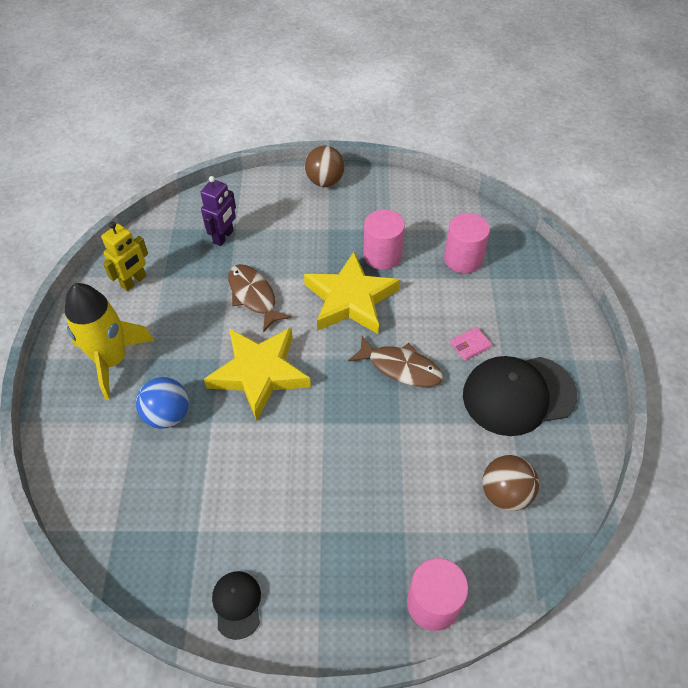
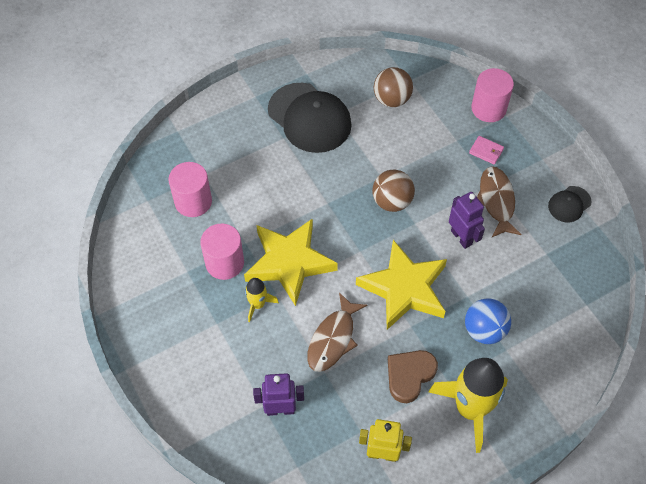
camera: 120 degrees left, 5 degrees up
brown ball [305,146,345,187] -> brown ball moved to [372,169,415,212]
brown fish [348,336,443,387] -> brown fish moved to [477,166,522,237]
pink wallet [450,327,492,361] -> pink wallet moved to [469,136,504,165]
none -> yellow rocket [245,278,279,322]
none -> brown heart [388,350,438,403]
none -> purple robot [449,192,485,249]

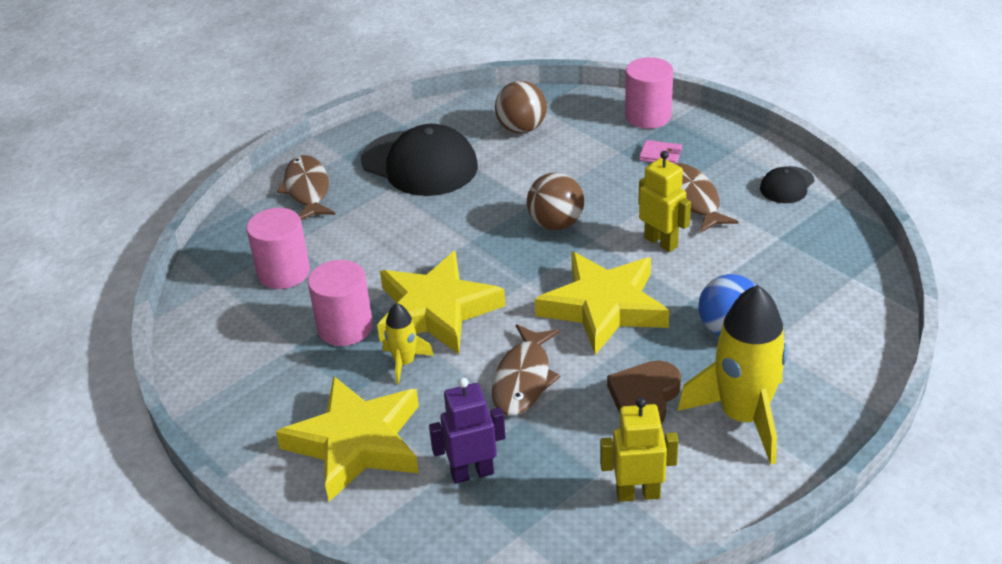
camera: 10 degrees left, 20 degrees down
purple robot [449,192,485,249] -> yellow robot [638,151,691,252]
none -> brown fish [276,155,335,220]
none -> yellow star [276,376,419,502]

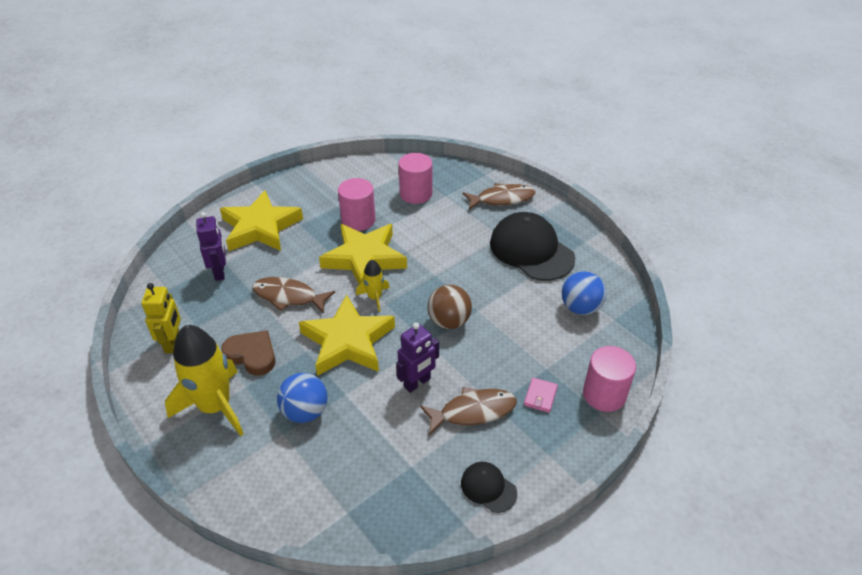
camera: 90 degrees right, 5 degrees up
black cap [361,124,478,196] -> black cap turned 105 degrees clockwise [490,212,575,281]
yellow rocket [383,303,434,384] -> yellow rocket moved to [356,260,390,312]
brown ball [495,81,547,133] -> blue ball [562,271,606,315]
yellow robot [638,151,691,252] -> purple robot [396,323,439,393]

